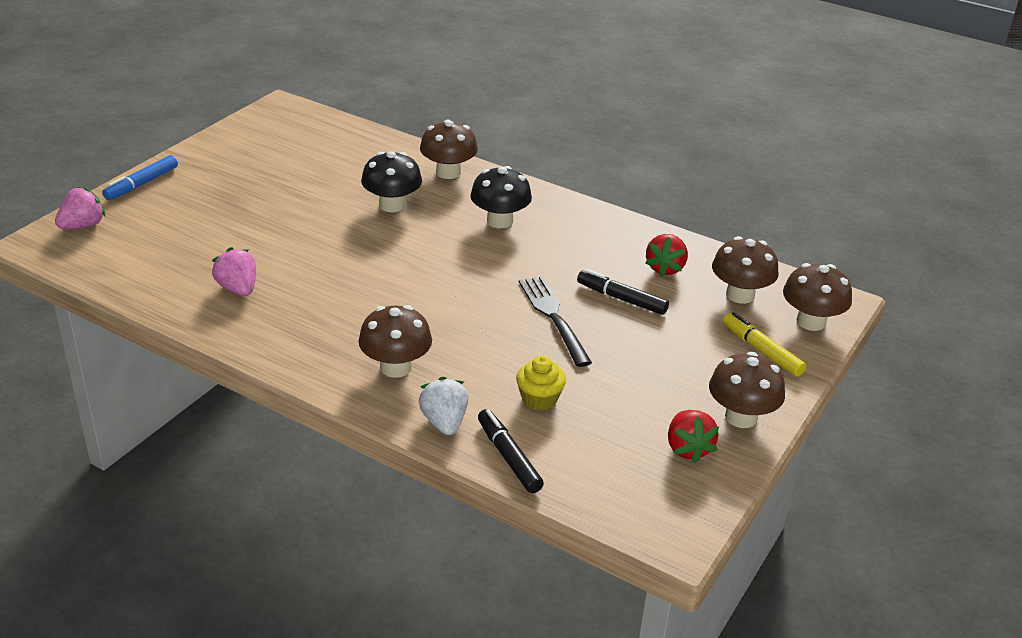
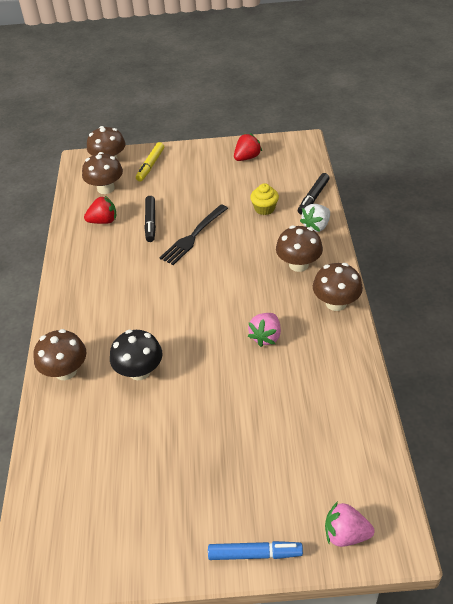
camera: 120 degrees left, 10 degrees up
pink strawberry [212,247,256,296] -> pink strawberry moved to [248,313,281,347]
black mushroom [470,166,532,228] -> none
brown mushroom [709,352,785,428] -> brown mushroom moved to [313,263,363,311]

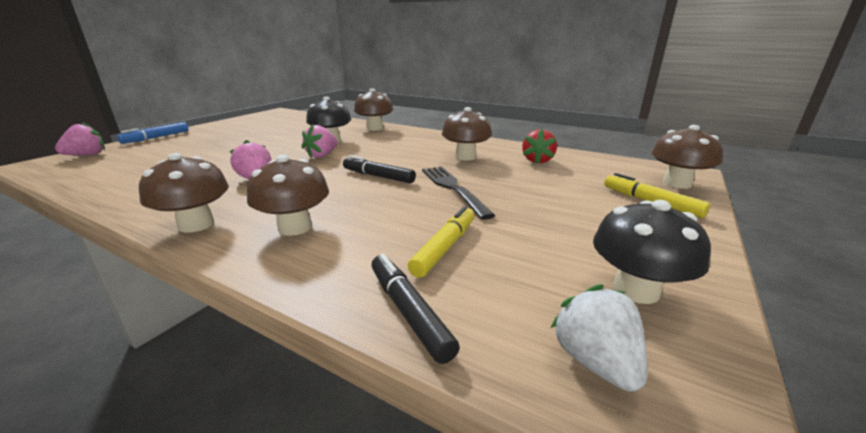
camera: 120 degrees right, 20 degrees down
brown mushroom [82,152,123,194] -> brown mushroom moved to [442,107,492,161]
black marker [144,196,156,242] -> black marker moved to [343,155,416,183]
red strawberry [234,133,262,161] -> black mushroom [593,200,711,304]
yellow cupcake [250,183,279,215] -> yellow marker [408,206,474,278]
white strawberry [300,204,330,232] -> white strawberry moved to [550,284,647,392]
none -> pink strawberry [302,125,338,158]

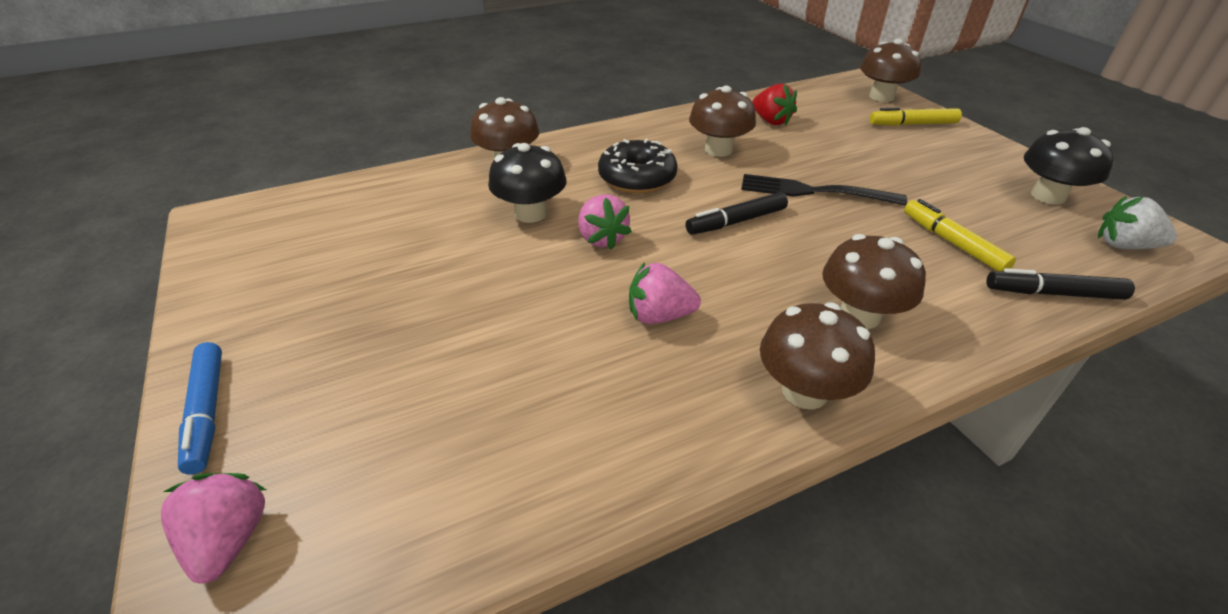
camera: 55 degrees left, 15 degrees up
none -> black donut [598,139,678,193]

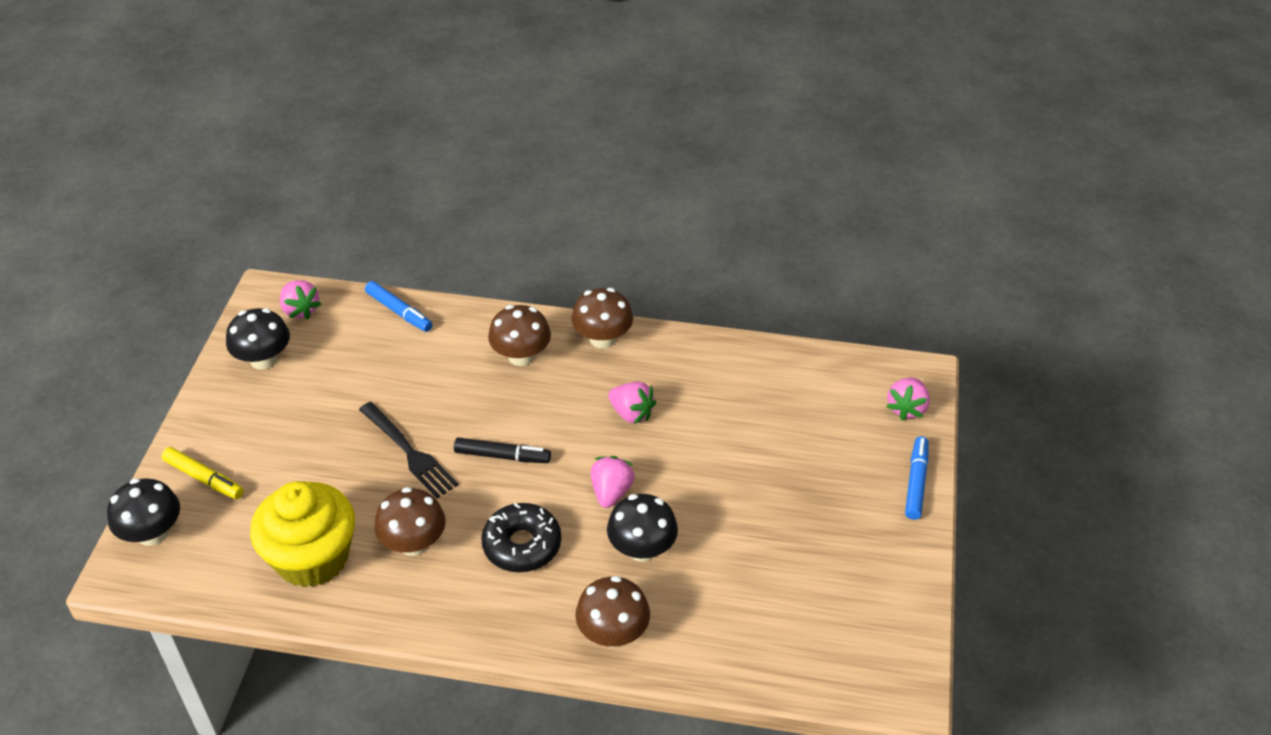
camera: 145 degrees left, 5 degrees up
red strawberry [752,83,797,126] -> yellow cupcake [250,481,355,587]
brown mushroom [860,39,921,102] -> black mushroom [107,478,180,546]
yellow marker [904,199,1016,271] -> none
black marker [986,268,1135,300] -> blue marker [365,281,433,332]
white strawberry [1098,196,1177,249] -> pink strawberry [280,280,321,319]

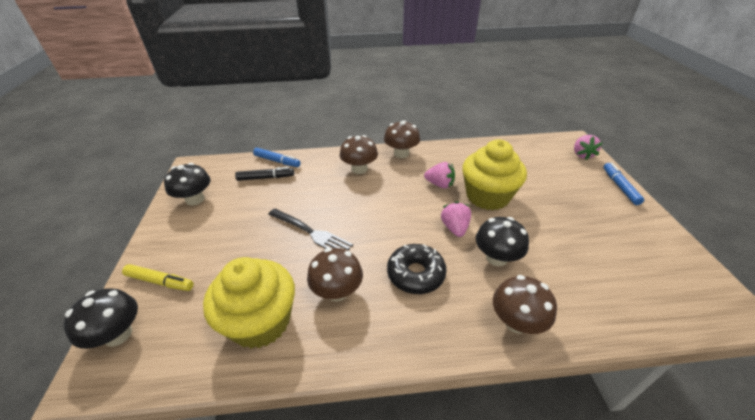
camera: 15 degrees left, 5 degrees down
pink strawberry [280,280,321,319] -> none
black marker [454,437,551,463] -> black marker moved to [235,167,294,181]
none -> yellow cupcake [462,140,527,210]

